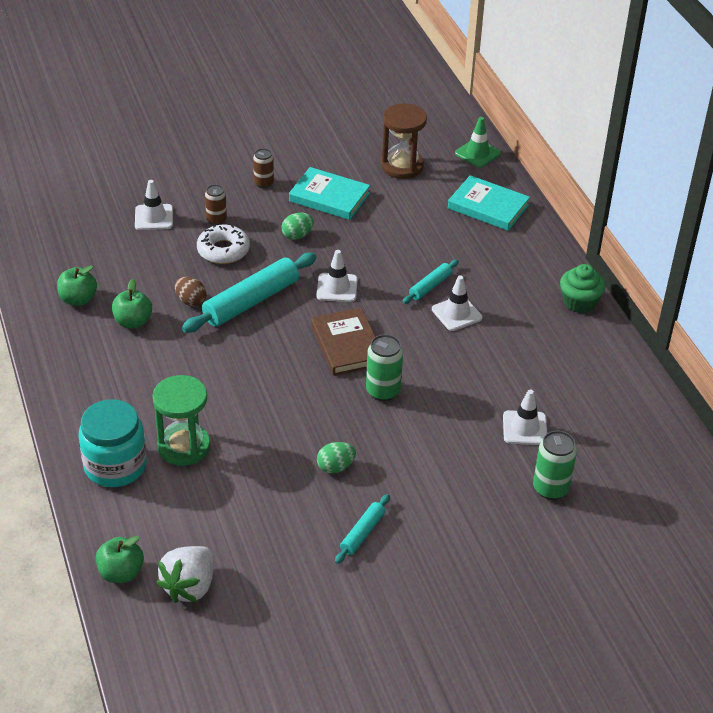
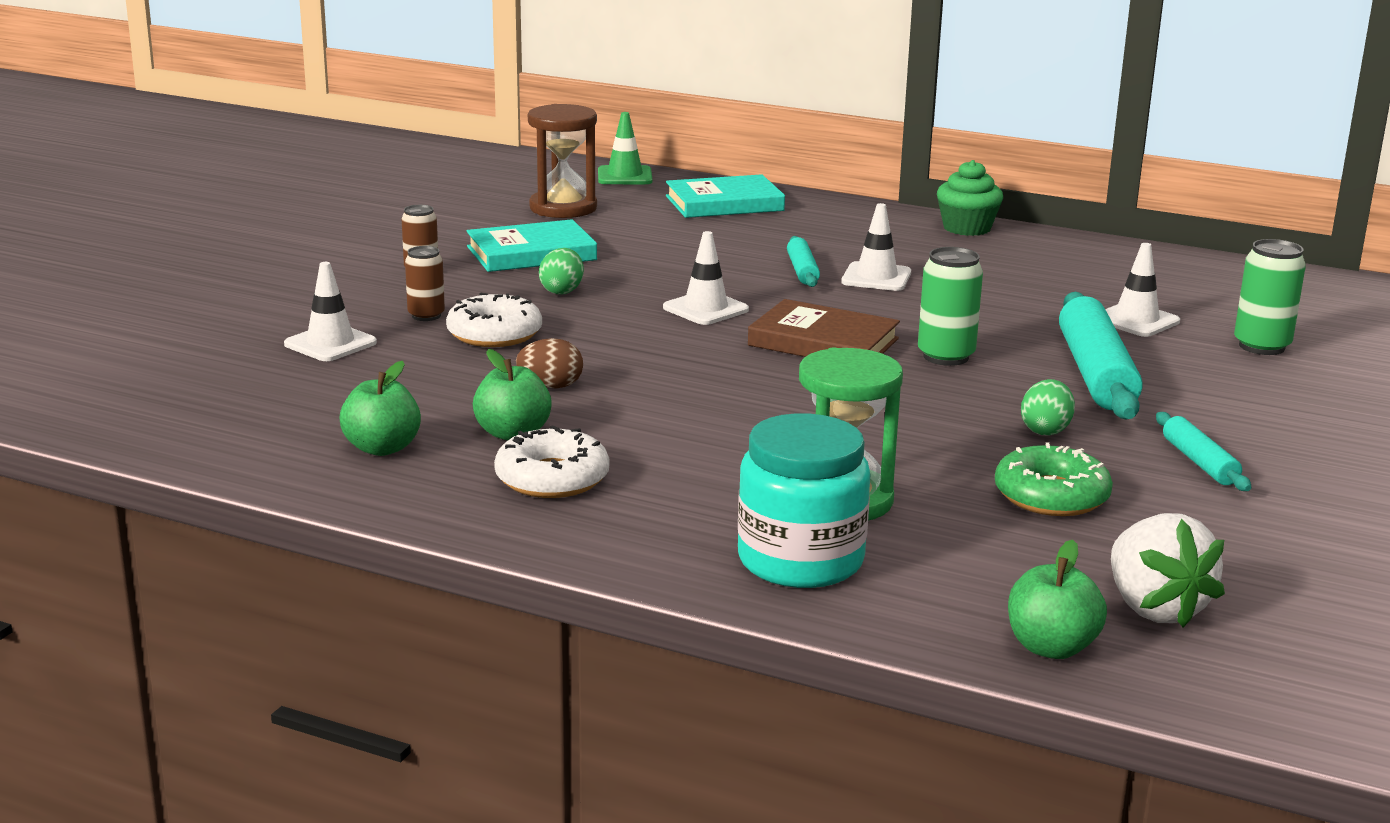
camera: 45 degrees left, 20 degrees down
turquoise rolling pin [182,253,317,333] -> turquoise rolling pin moved to [1059,292,1142,420]
none -> white donut [494,425,609,498]
none -> green donut [995,442,1113,516]

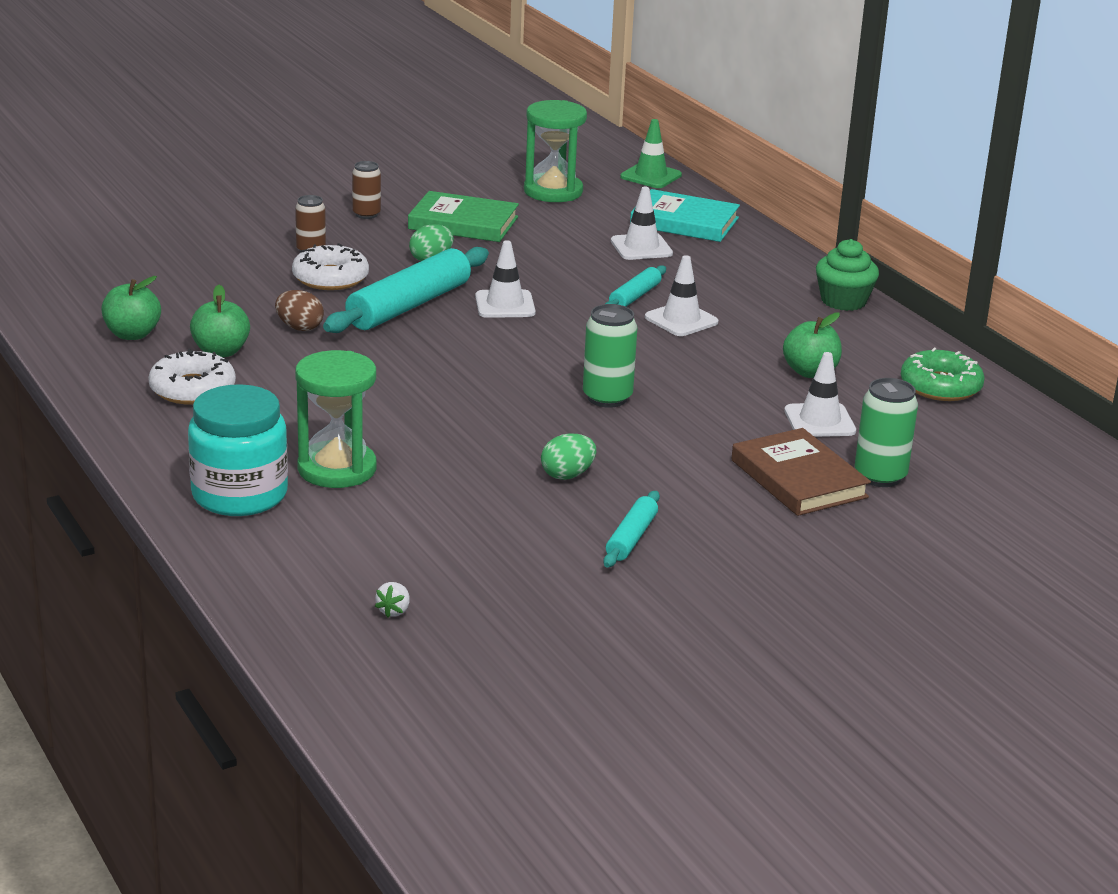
camera: 35 degrees right, 5 degrees up
white traffic cone [284,262,377,361] -> white traffic cone moved to [611,187,673,260]
turquoise book [467,219,597,272] -> green book [408,191,519,242]
brown hourglass [528,104,597,218] -> green hourglass [524,100,587,202]
brown book [748,299,900,357] -> brown book moved to [732,428,871,516]
green donut [995,442,1113,516] -> green donut moved to [901,348,985,401]
green apple [1008,540,1107,659] -> green apple moved to [783,312,842,378]
turquoise rolling pin [1059,292,1142,420] -> turquoise rolling pin moved to [323,247,489,333]
white strawberry [1111,513,1225,627] -> white strawberry [375,582,410,617], size x0.41

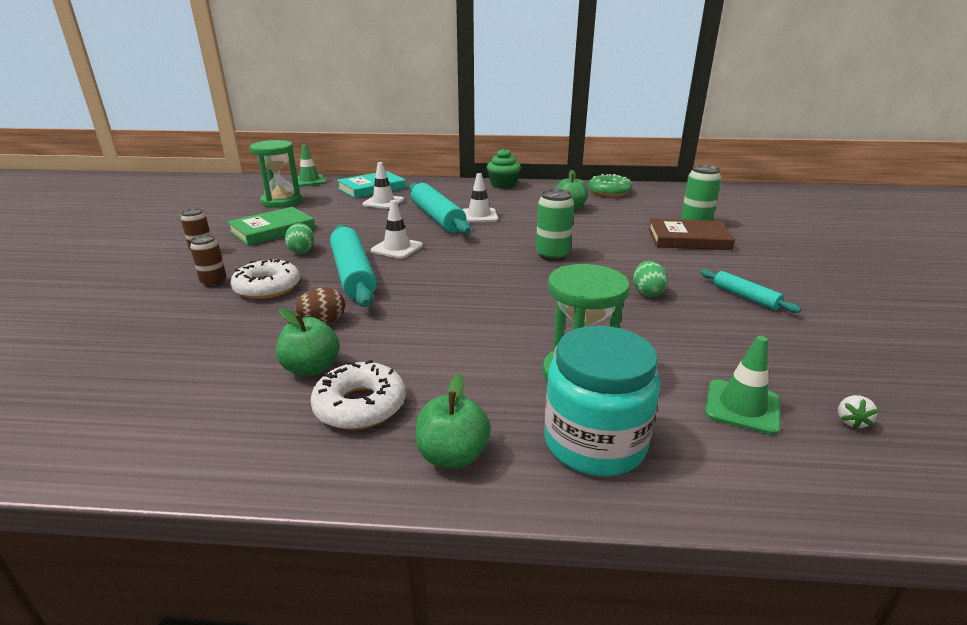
camera: 55 degrees left, 0 degrees up
green apple [101,276,161,340] -> green apple moved to [415,373,491,469]
white strawberry [375,582,410,617] -> white strawberry turned 60 degrees clockwise [838,395,878,429]
turquoise rolling pin [605,265,666,307] -> turquoise rolling pin [409,183,471,235], size x1.94
white traffic cone [784,352,856,437] -> none
none -> green traffic cone [705,336,780,435]

